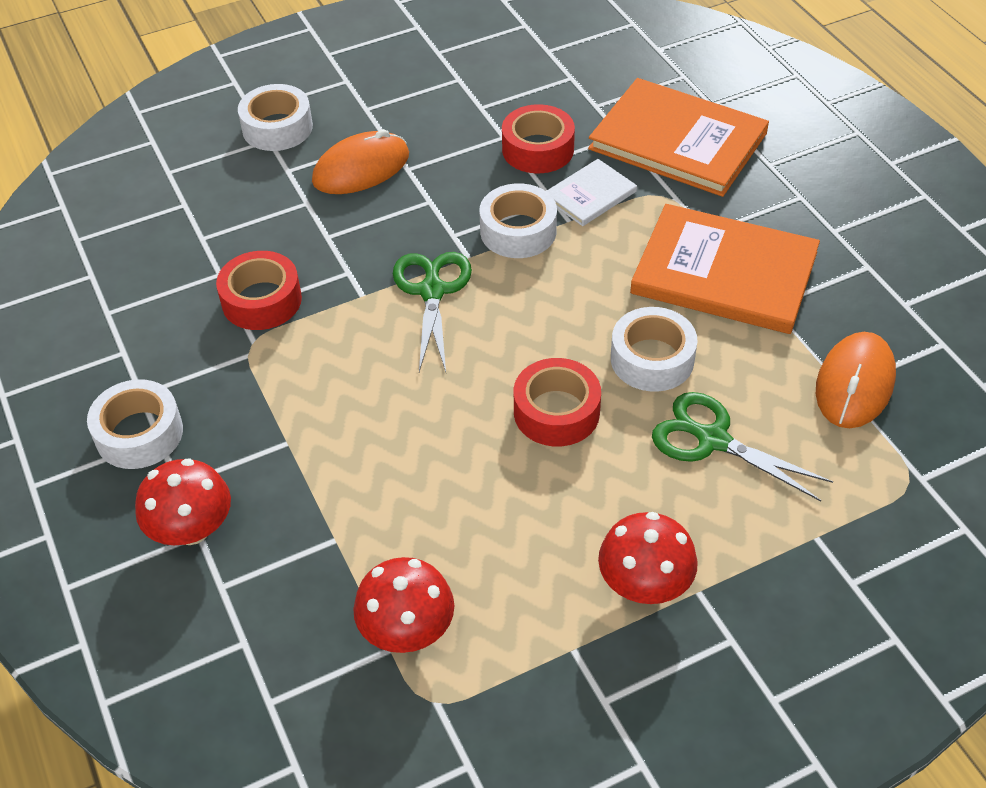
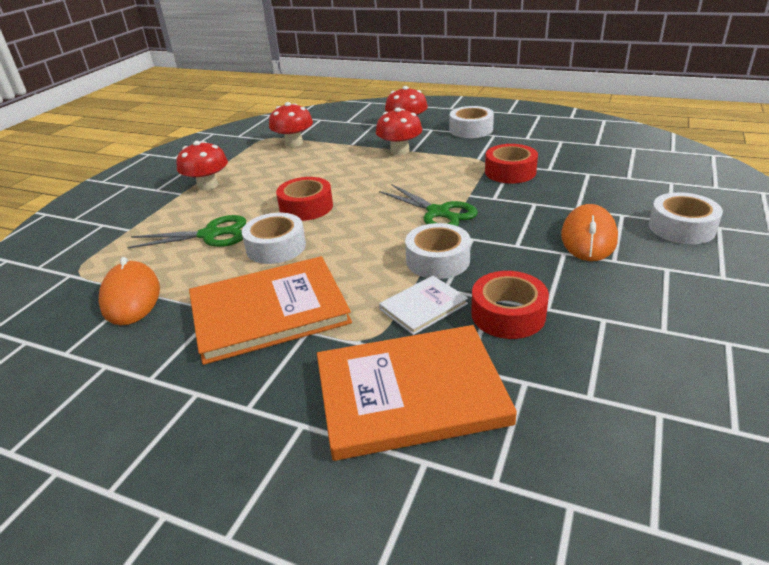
camera: 140 degrees right, 15 degrees down
white book [546,159,637,226] -> white book turned 45 degrees clockwise [379,276,468,335]
none -> red mushroom [376,107,422,155]

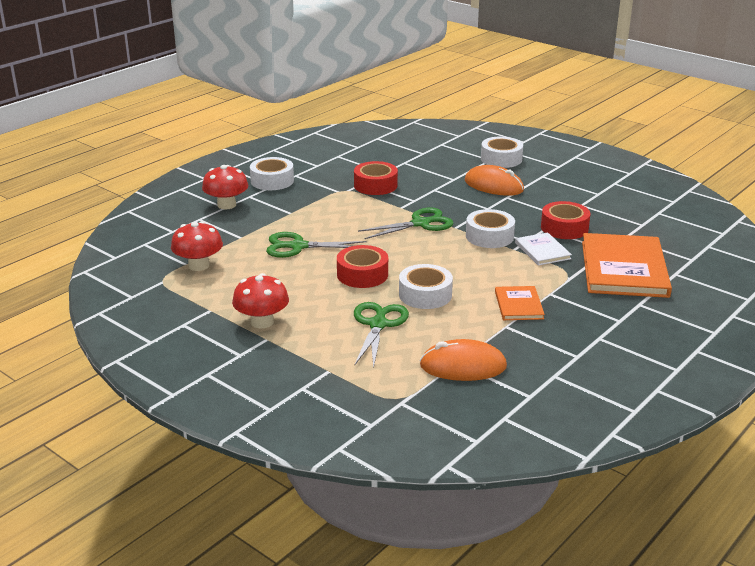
camera: 75 degrees left, 5 degrees down
orange book [189,256,352,365] -> orange book [495,286,545,320], size x0.50
red mushroom [376,107,422,155] -> none
none -> green scissors [266,232,367,258]

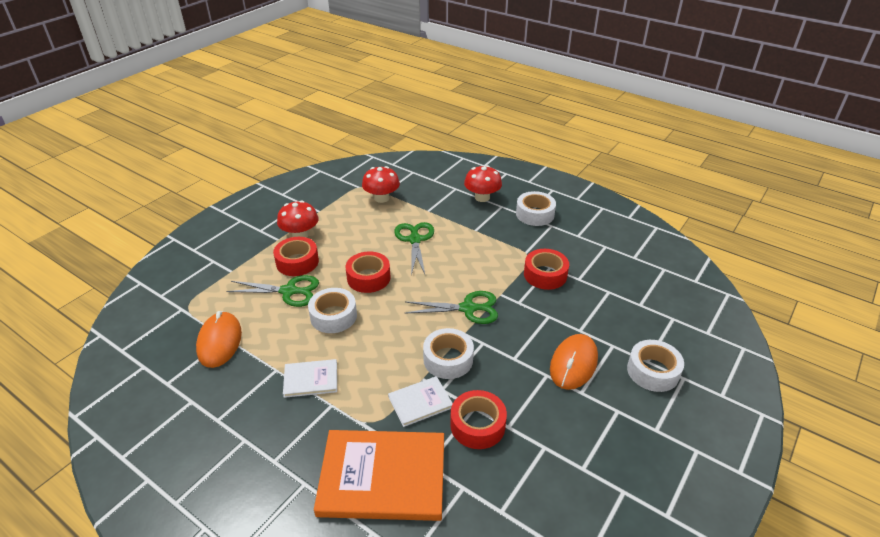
camera: 85 degrees right, 10 degrees up
green scissors [358,207,454,239] -> green scissors turned 60 degrees counterclockwise [405,291,498,324]
orange book [495,286,545,320] -> white book [283,359,337,398]
none -> red tape [273,237,319,276]

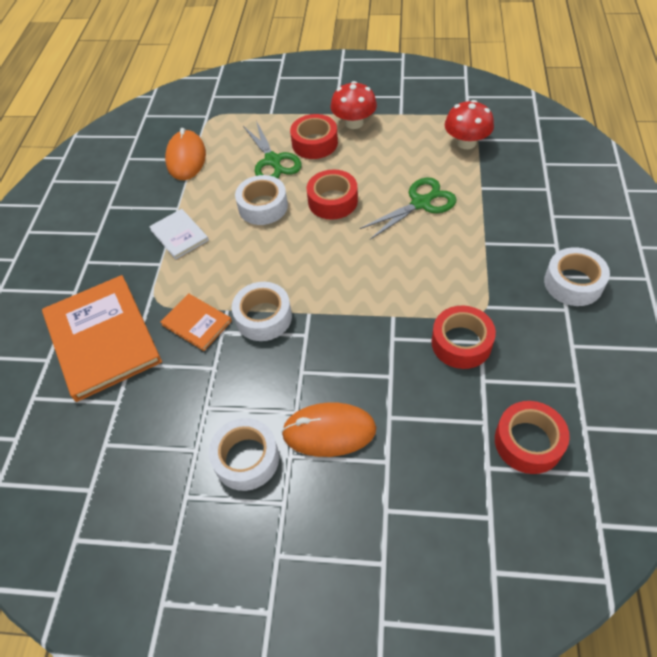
camera: 65 degrees right, 15 degrees up
orange mouse [196,311,242,368] -> orange mouse turned 60 degrees counterclockwise [165,128,206,180]
white book [388,376,453,427] -> orange book [160,293,232,351]
green scissors [405,291,498,324] -> none
red tape [450,390,507,449] -> red tape moved to [495,401,570,474]
red mushroom [464,165,502,202] -> none
white tape [627,340,684,392] -> white tape moved to [209,418,279,491]

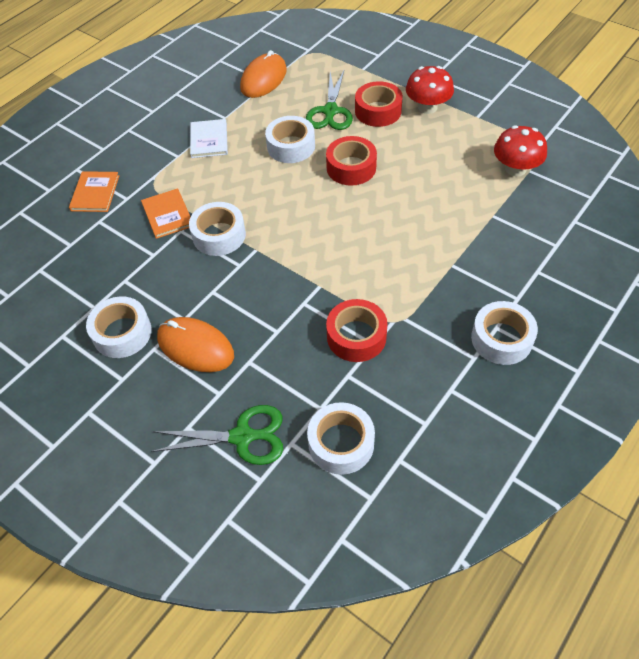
camera: 30 degrees right, 0 degrees up
orange book [42,275,162,402] -> orange book [69,171,119,212], size x0.50
green scissors [360,178,457,240] -> green scissors moved to [151,405,283,465]
red tape [495,401,570,474] -> white tape [307,402,375,475]

